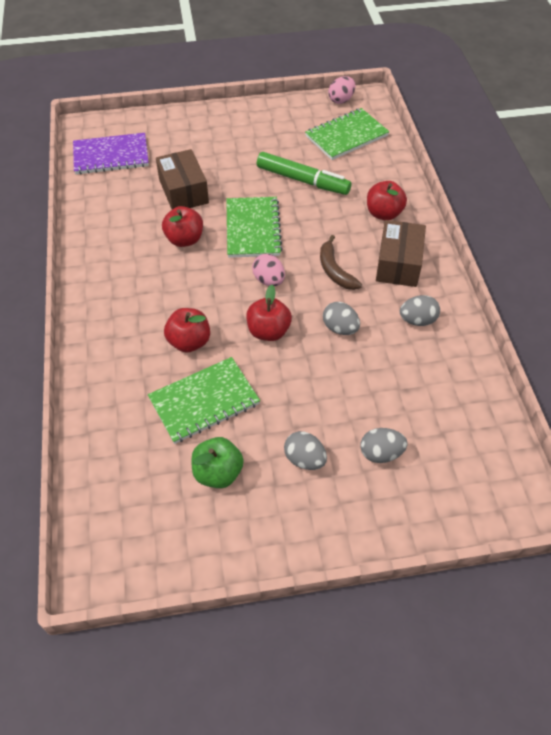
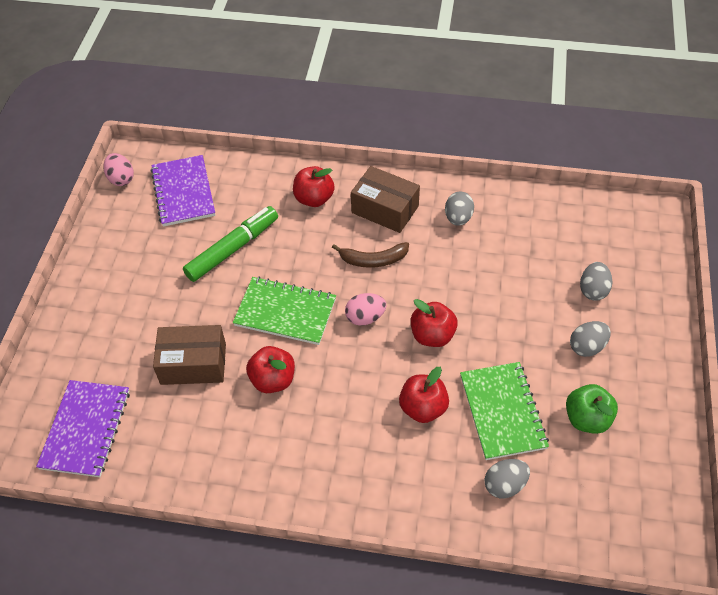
camera: 70 degrees left, 0 degrees up
green notebook [305,108,389,160] -> purple notebook [151,155,215,227]
grey egg [323,302,360,335] -> grey egg moved to [485,459,530,498]

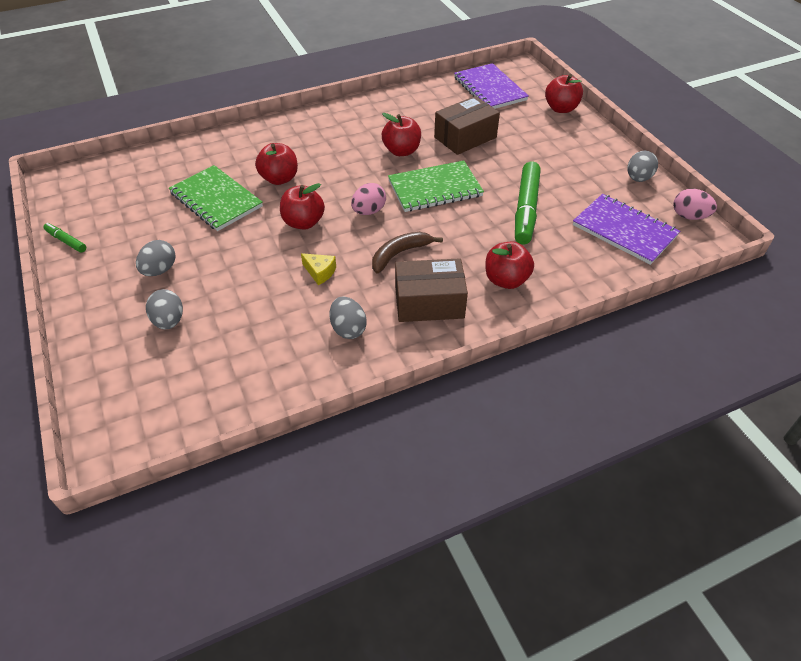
camera: 145 degrees right, 5 degrees down
grey egg [485,459,530,498] -> grey egg moved to [627,151,658,182]
green apple [566,384,618,434] -> none
none -> green marker [43,223,86,253]
none -> yellow cheese [301,253,336,285]
none -> red apple [545,74,583,113]

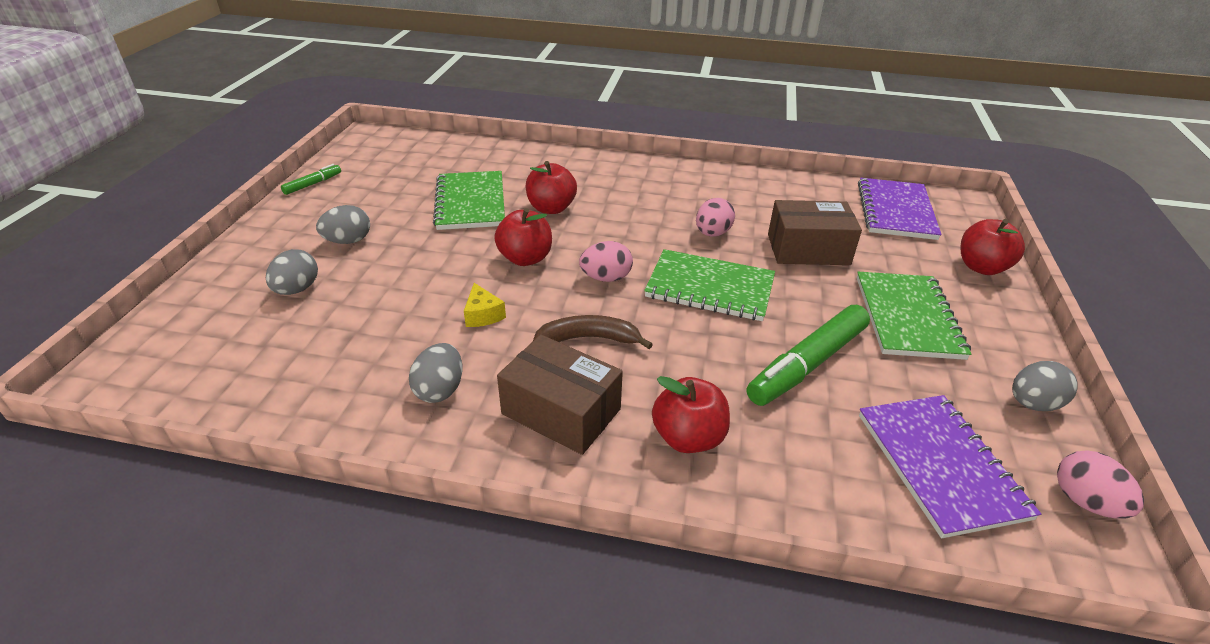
camera: 35 degrees right, 10 degrees down
green marker [43,223,86,253] -> green marker turned 60 degrees clockwise [281,164,341,195]
red apple [382,113,421,156] -> pink egg [696,198,735,237]
none -> green notebook [857,272,972,360]

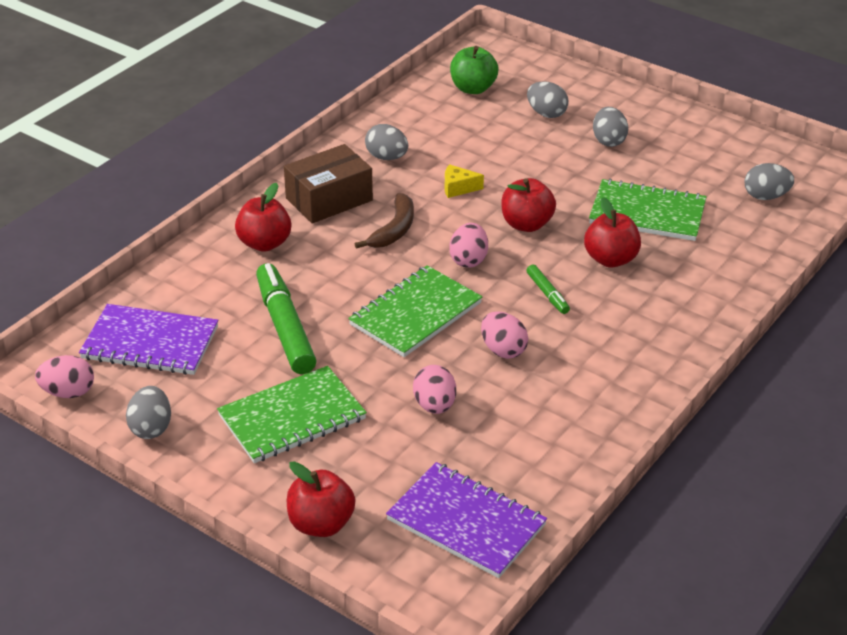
camera: 115 degrees right, 0 degrees up
green marker [281,164,341,195] -> green marker moved to [526,264,570,314]
brown box [768,200,862,265] -> pink egg [413,365,456,414]
green notebook [857,272,972,360] -> green notebook turned 60 degrees counterclockwise [217,366,367,463]
none -> green apple [450,46,499,94]
none -> grey egg [745,163,794,200]

